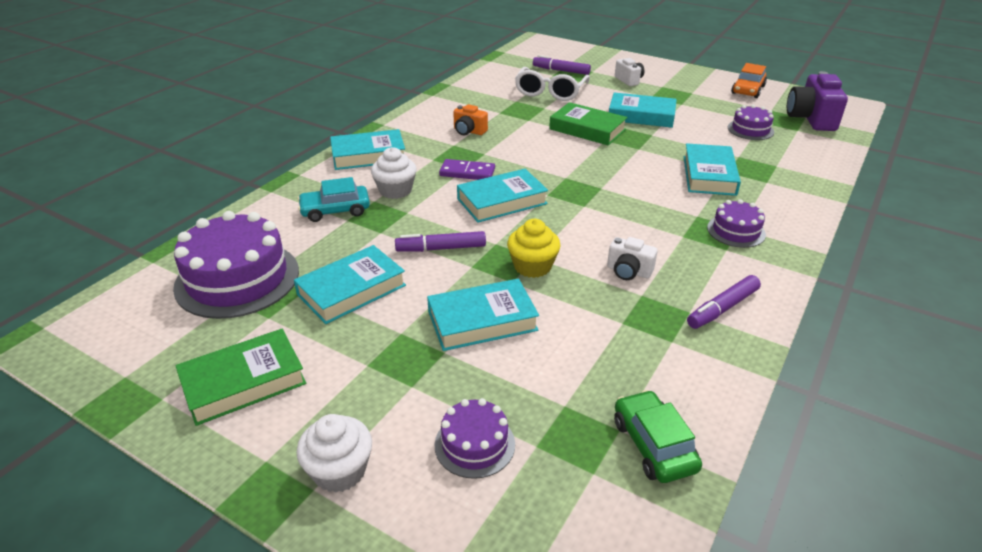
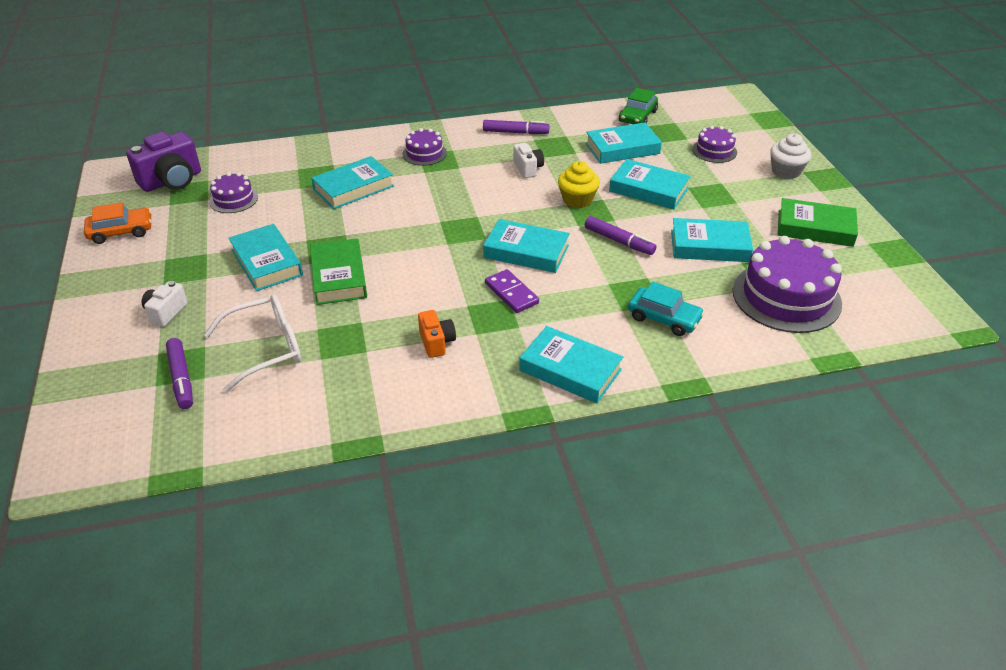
camera: 135 degrees left, 5 degrees up
white cupcake [371,147,417,199] -> none
none -> turquoise book [586,122,662,164]

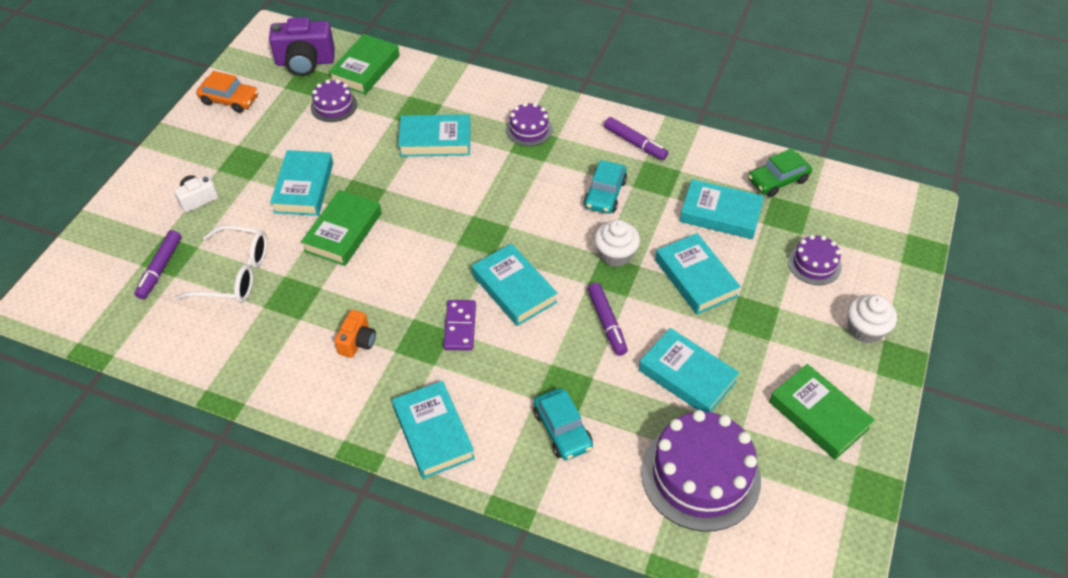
camera: 35 degrees right, 10 degrees up
white camera [513,143,544,178] -> turquoise car [583,160,627,214]
yellow cupcake [558,161,600,208] -> white cupcake [594,220,640,267]
none -> green book [328,34,400,95]

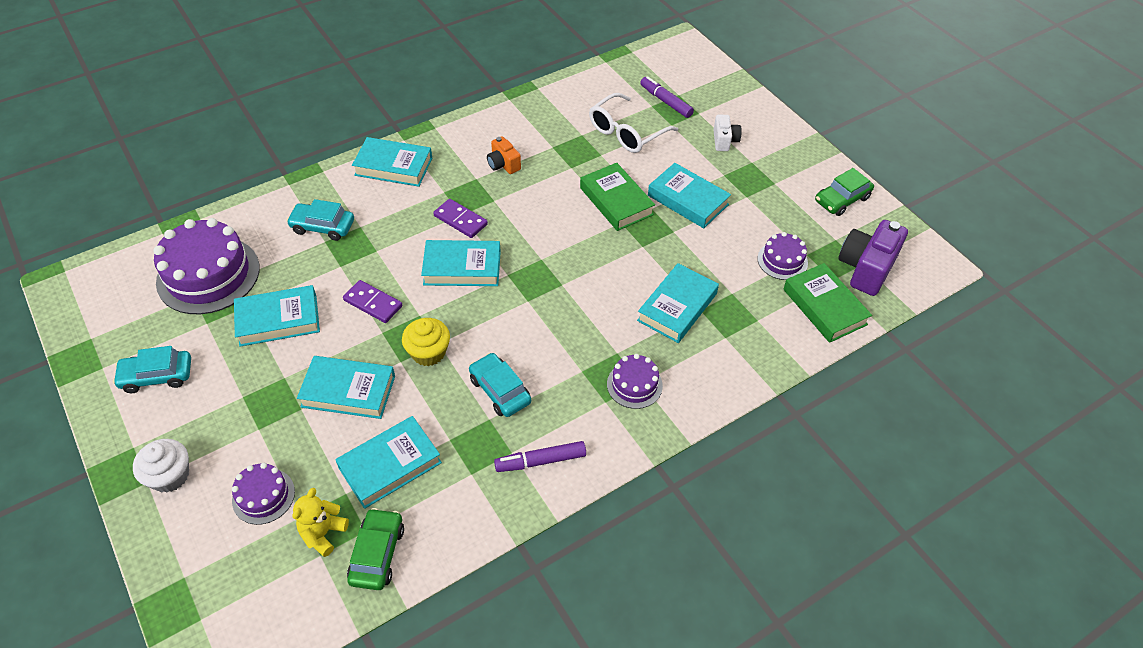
camera: 125 degrees right, 0 degrees up
orange car [196,71,258,113] -> green car [815,168,874,216]
purple marker [588,283,628,356] -> purple domino [343,280,403,323]
white cupcake [594,220,640,267] -> yellow cupcake [402,318,450,366]
green book [769,364,875,460] -> turquoise car [113,346,191,393]
none -> yellow teddy bear [292,488,349,557]

